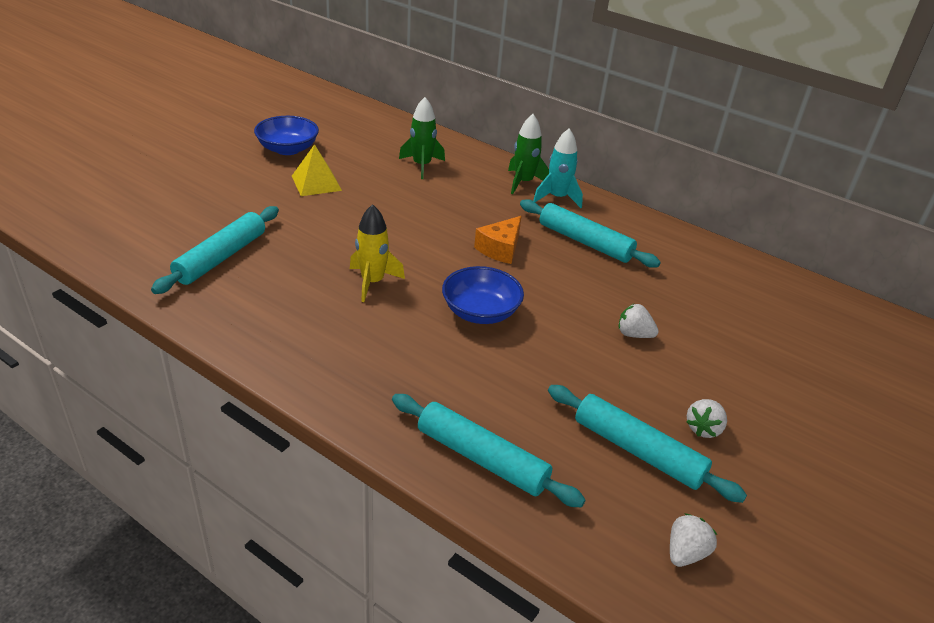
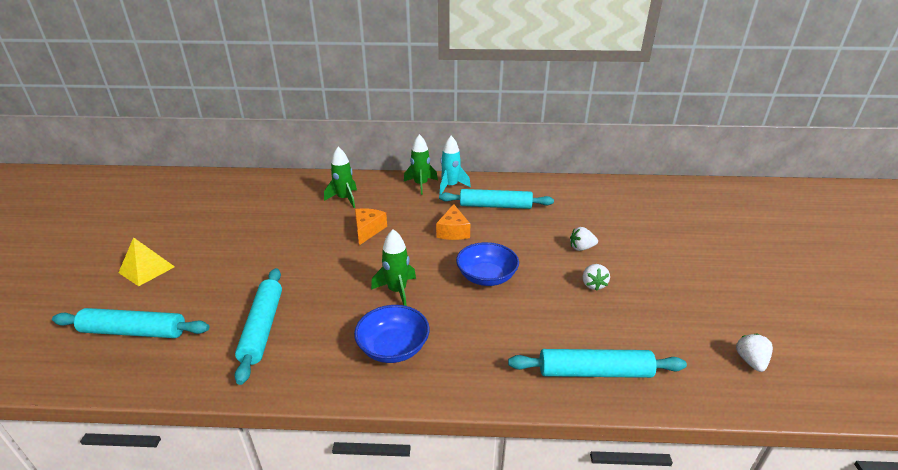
camera: 30 degrees left, 5 degrees down
blue bowl [254,116,319,155] -> blue bowl moved to [354,305,430,363]
yellow pyramid [292,144,342,196] -> yellow pyramid moved to [118,237,175,286]
yellow rocket [350,204,405,302] -> green rocket [371,229,416,306]
turquoise rolling pin [548,385,747,503] -> turquoise rolling pin moved to [52,308,209,338]
white strawberry [686,399,727,438] -> white strawberry moved to [583,264,610,291]
none -> orange cheese [355,208,387,245]

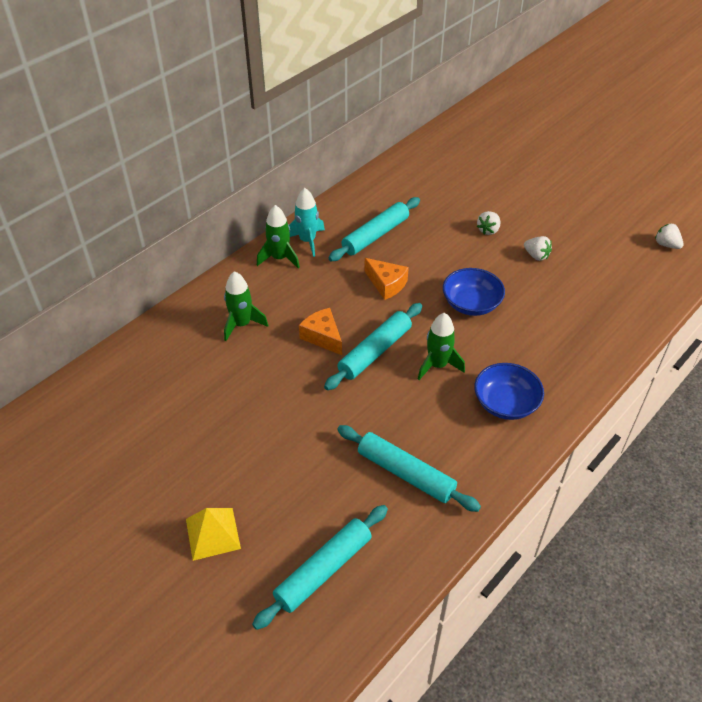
camera: 50 degrees left, 15 degrees up
turquoise rolling pin [508,349,687,378] -> turquoise rolling pin moved to [324,303,422,390]

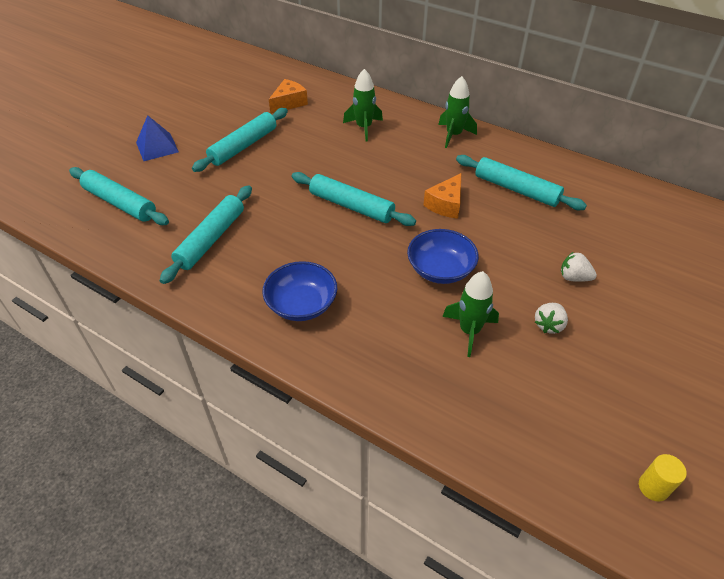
camera: 80 degrees right, 0 degrees up
yellow pyramid [186,508,241,561] -> blue pyramid [136,115,179,161]
turquoise rocket [289,188,325,257] -> none
orange cheese [299,308,342,355] -> orange cheese moved to [269,79,308,114]
green rocket [418,313,465,380] -> green rocket moved to [442,271,499,357]
white strawberry [655,223,684,249] -> yellow cylinder [639,454,687,502]
none -> turquoise rolling pin [192,108,288,172]

